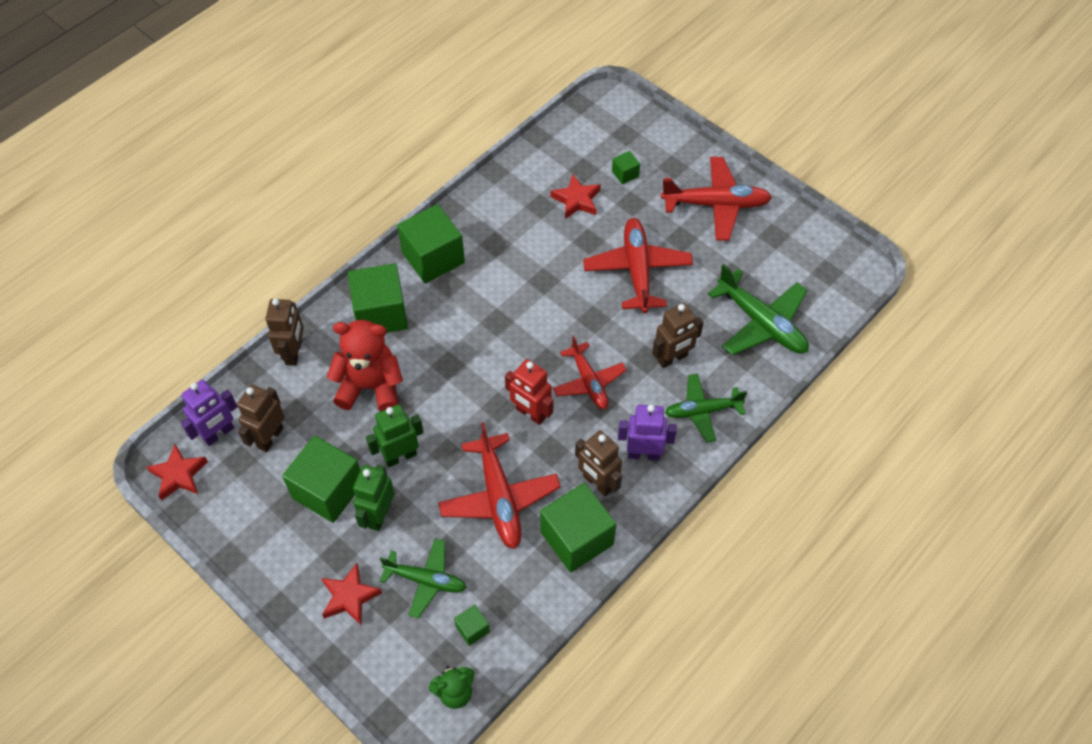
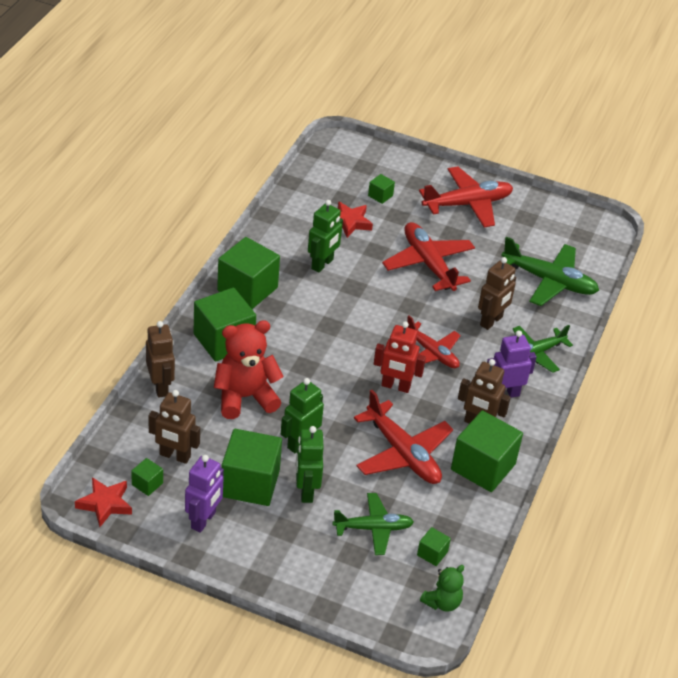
camera: 25 degrees left, 15 degrees down
purple robot [181,380,238,446] -> purple robot moved to [185,455,224,533]
brown robot [237,384,285,452] -> brown robot turned 75 degrees counterclockwise [148,390,200,464]
red star [321,563,382,625] -> none
none -> green cube [131,458,163,496]
none -> green robot [308,200,343,273]

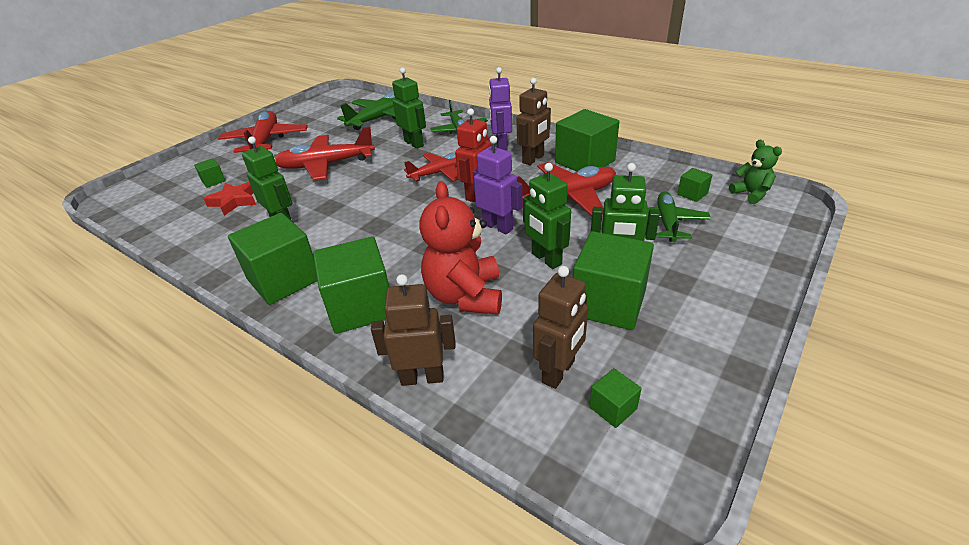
camera: 70 degrees left, 5 degrees down
red star [75,477,132,527] -> none
purple robot [185,455,224,533] -> purple robot moved to [473,136,523,234]
brown robot [478,257,516,330] -> green robot [392,68,426,149]

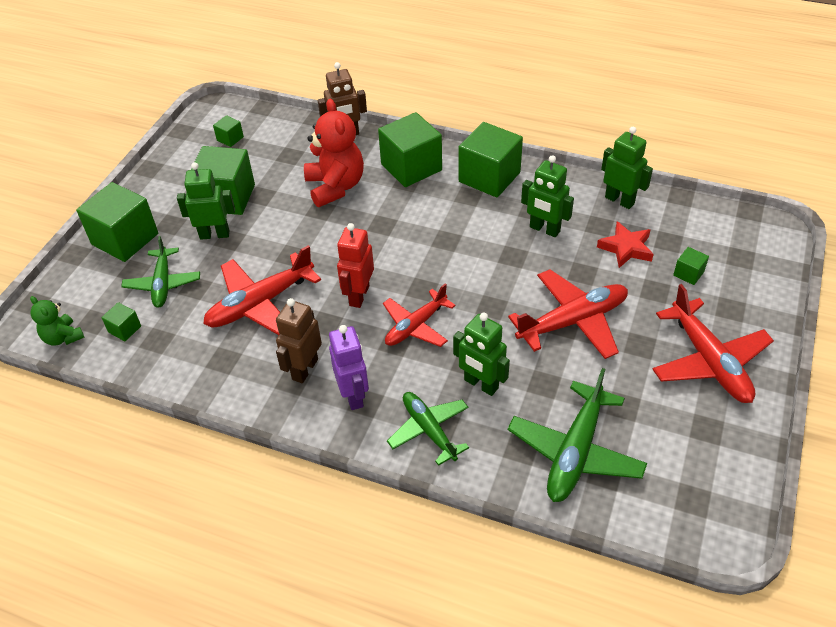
camera: 165 degrees right, 10 degrees up
purple robot [473,136,523,234] -> none
green robot [523,163,571,269] -> green robot moved to [601,127,653,209]
brown robot [533,266,588,389] -> none
green cube [555,109,619,171] -> green cube moved to [76,182,158,262]

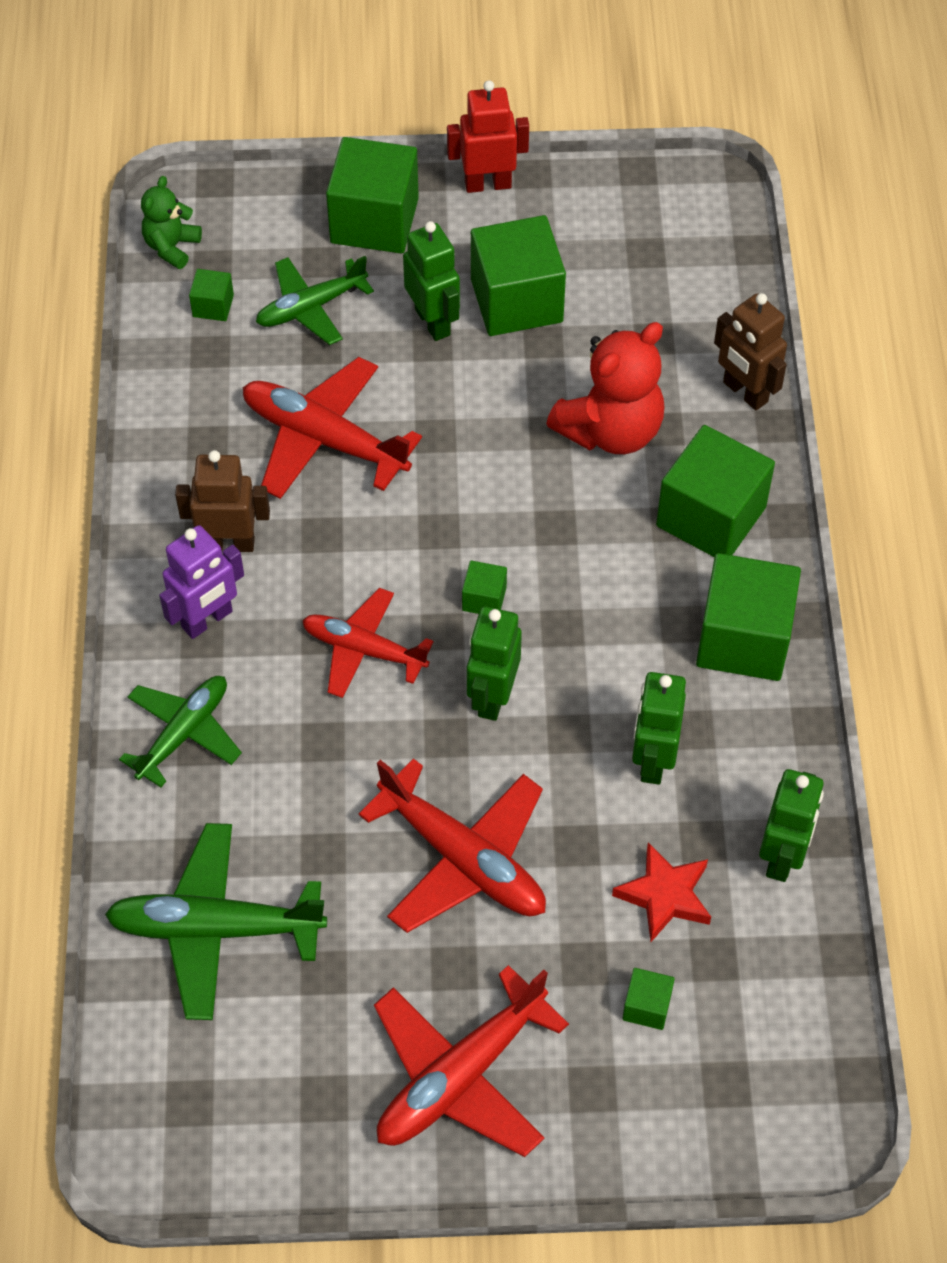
camera: 65 degrees right, 10 degrees up
green cube [213,115,244,147] -> green cube moved to [462,561,507,614]
red robot [337,223,374,308] -> red robot moved to [447,80,529,193]
green robot [453,313,510,396] -> green robot moved to [467,606,522,721]

